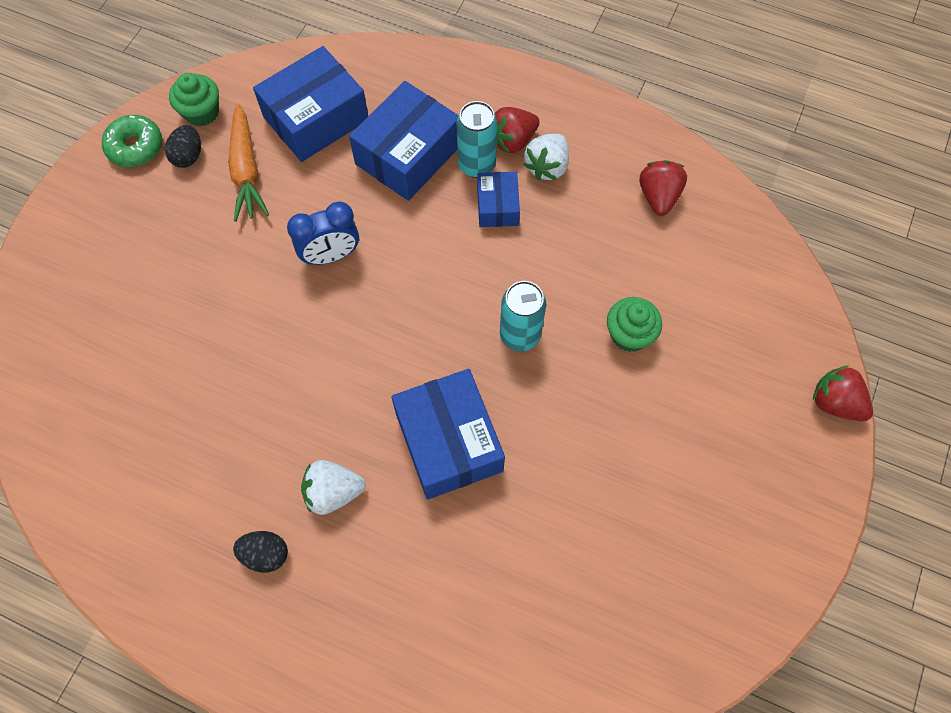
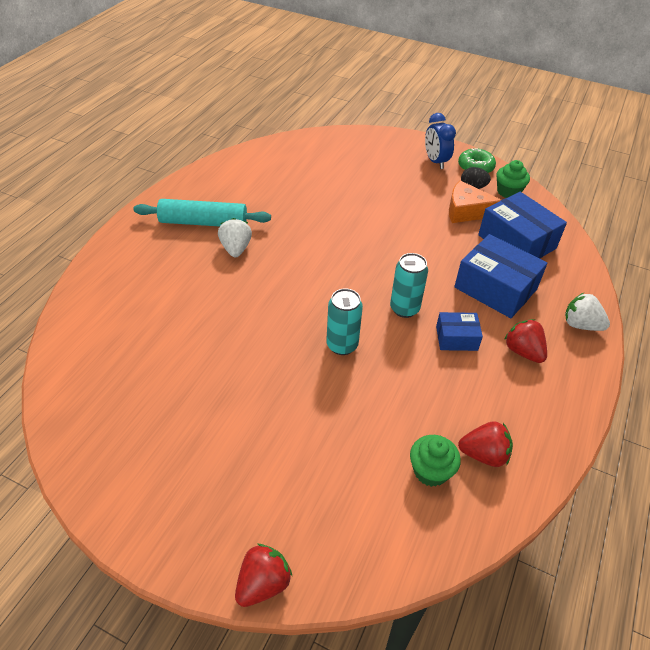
camera: 90 degrees right, 20 degrees down
orange carrot [228,103,269,222] -> orange cheese [449,180,501,223]
black egg [233,531,288,573] -> turquoise rolling pin [133,199,271,227]
blue clock [287,202,359,265] -> blue clock moved to [425,113,456,169]
blue box [391,369,505,499] -> none
turquoise can [457,101,497,178] -> turquoise can moved to [390,253,428,318]
white strawberry [523,134,569,180] -> white strawberry moved to [565,293,610,331]
green cupcake [607,297,662,352] -> green cupcake moved to [410,435,461,487]

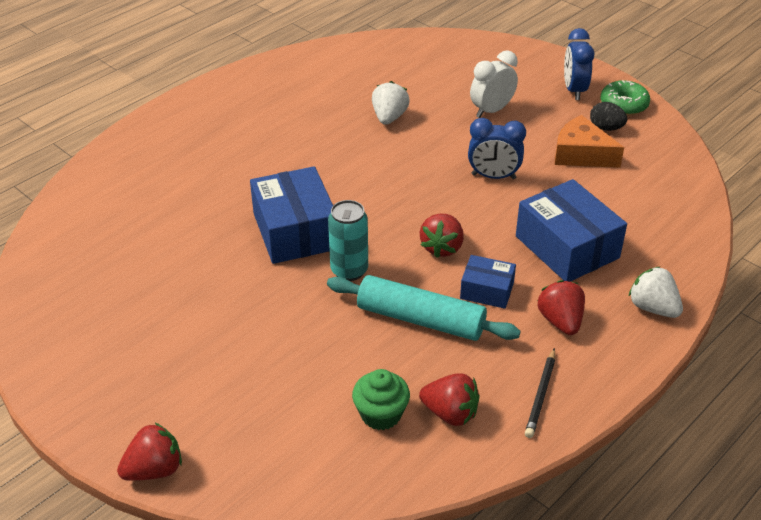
camera: 20 degrees right, 5 degrees down
turquoise rolling pin [133,199,271,227] -> turquoise rolling pin moved to [327,275,521,341]
white strawberry [218,218,252,257] -> white strawberry moved to [372,81,410,125]
turquoise can [390,253,428,318] -> red strawberry [420,214,464,258]
blue box [478,192,567,259] -> blue box moved to [250,166,333,264]
green cupcake [496,160,530,198] -> none
none -> blue clock [468,118,526,179]
none -> white clock [470,50,518,118]
none -> black pencil [525,348,555,438]

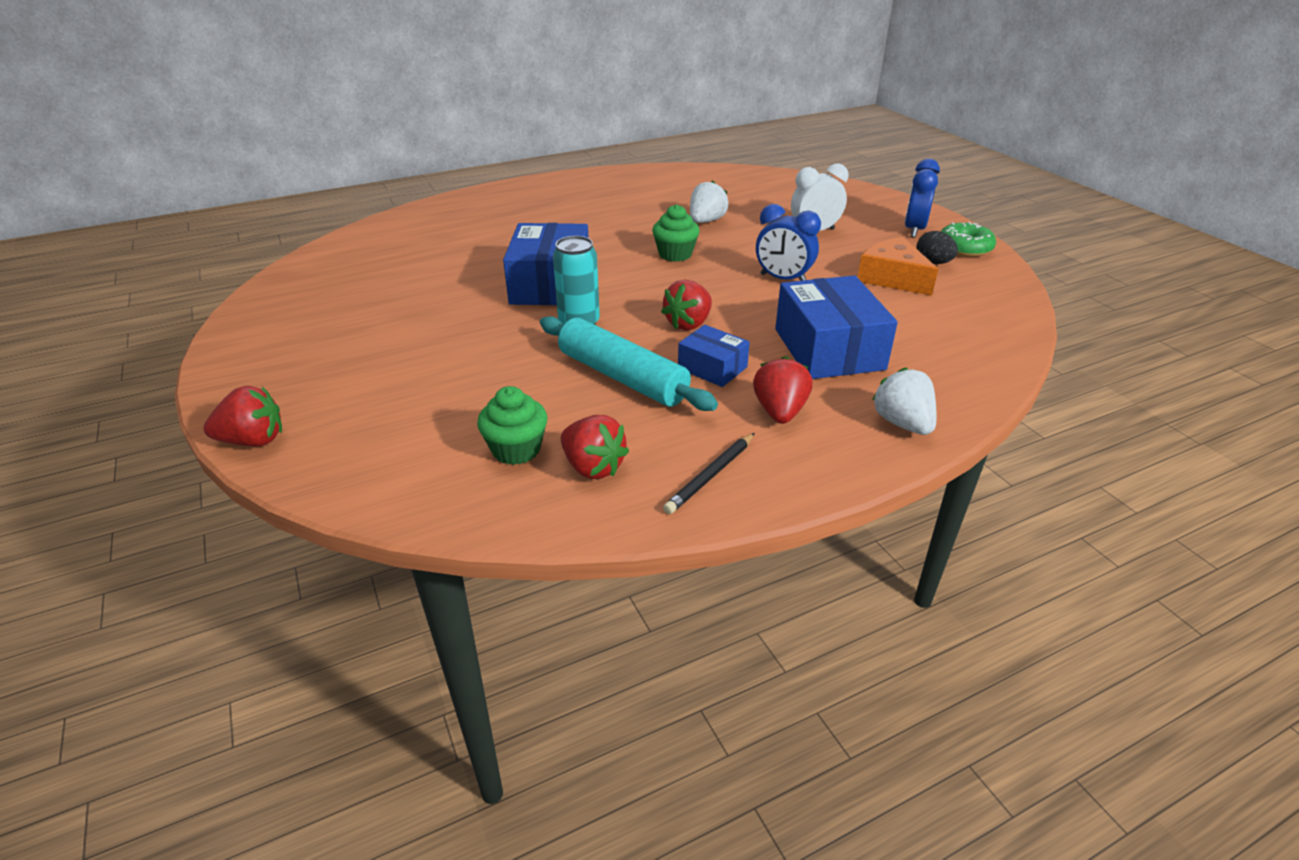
camera: 20 degrees right, 5 degrees down
none -> green cupcake [652,204,700,262]

